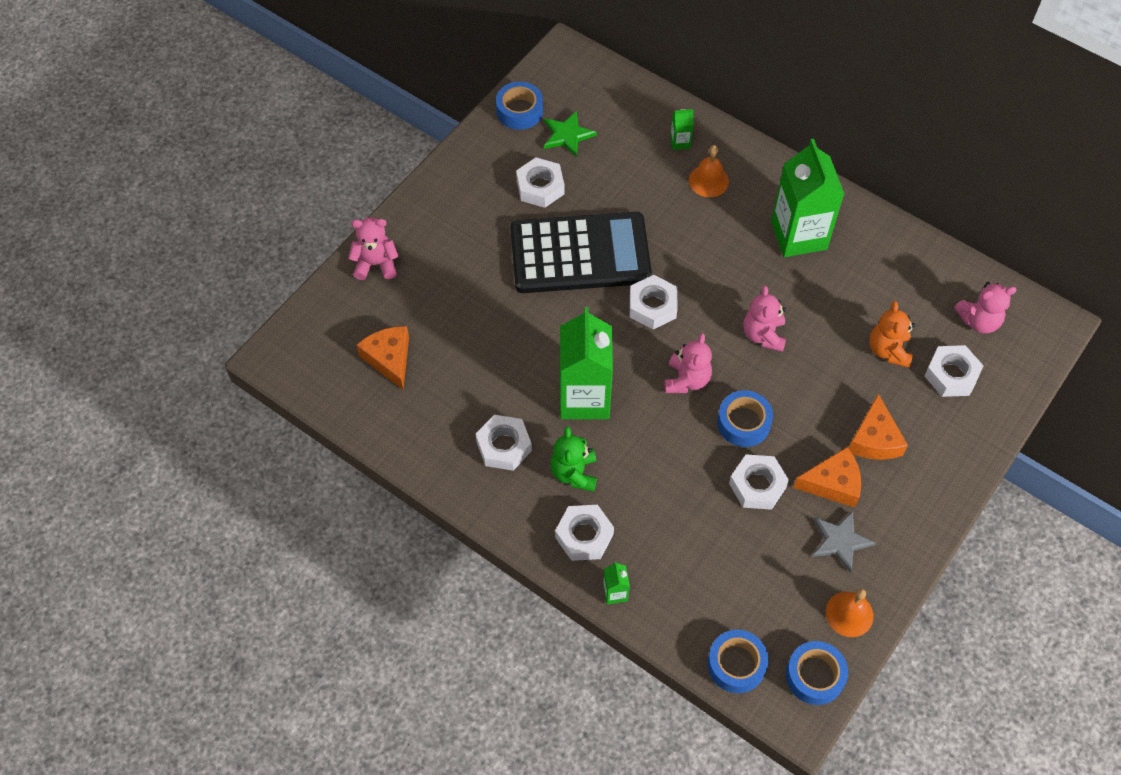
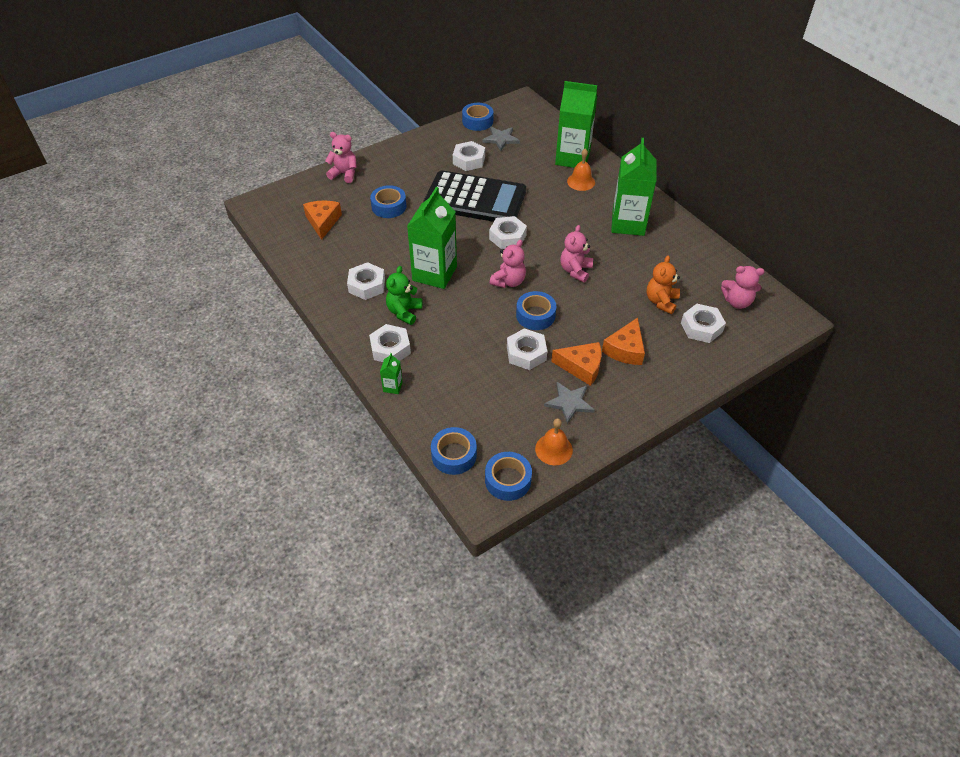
camera: 20 degrees right, 10 degrees down
green star [544,111,597,157] -> grey star [482,127,520,151]
green carton [670,109,694,150] -> green carton [555,81,597,168], size x2.44
none -> blue tape [370,185,406,218]

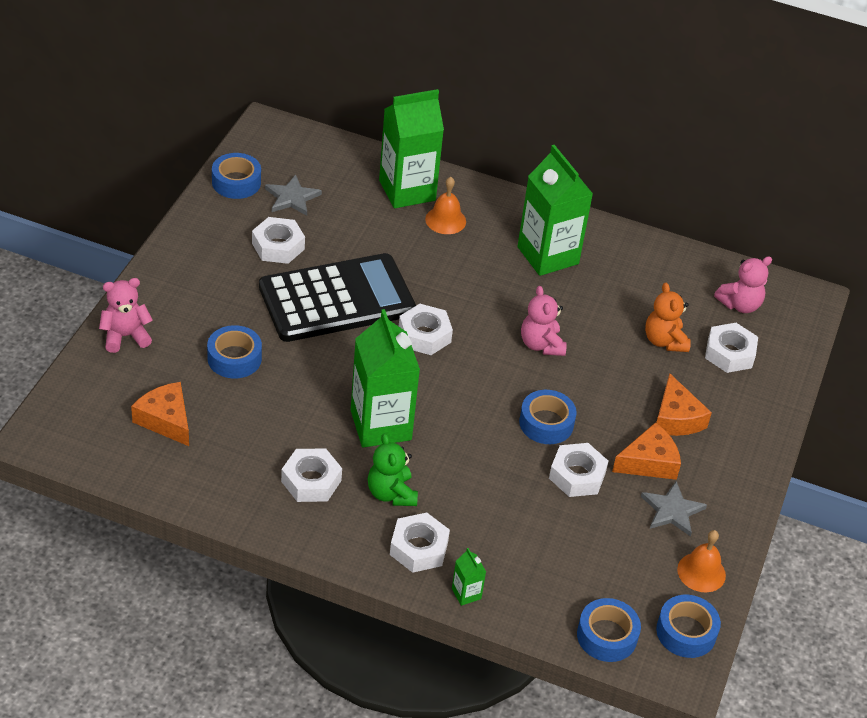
camera: 40 degrees left, 5 degrees down
pink teddy bear [490,240,526,288] -> none

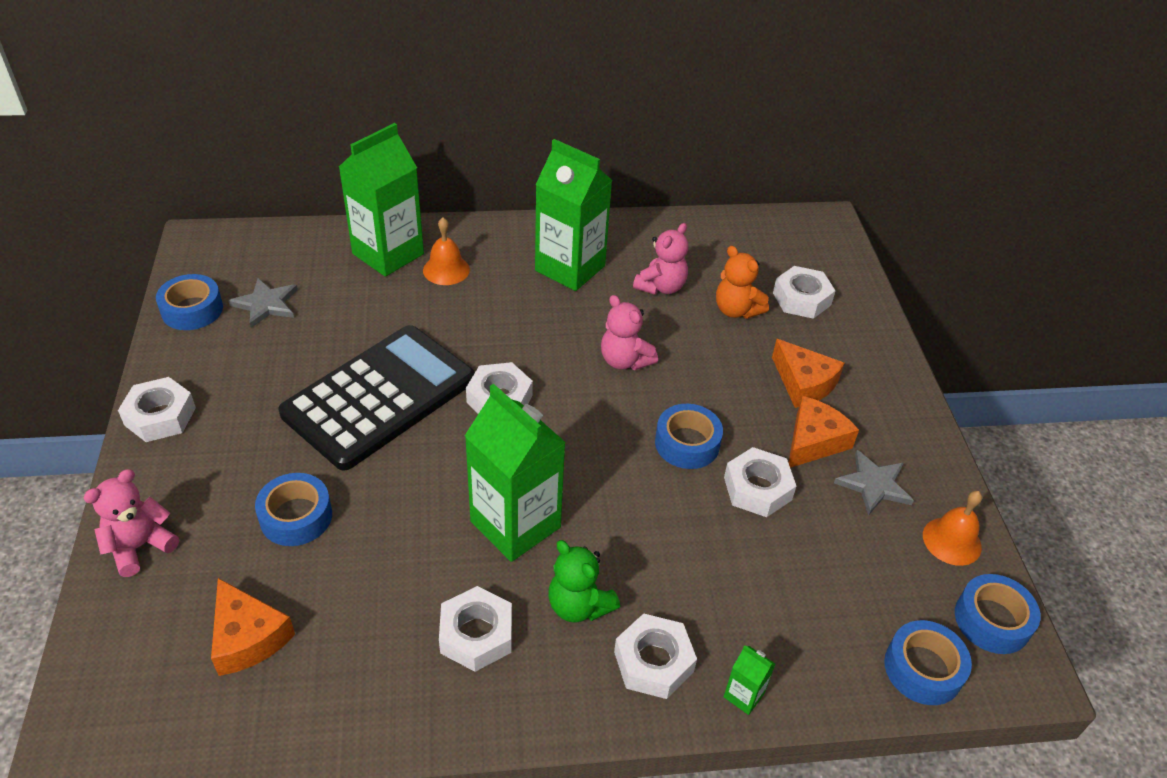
camera: 25 degrees left, 0 degrees up
orange cheese [131,382,189,446] -> orange cheese turned 150 degrees counterclockwise [211,578,295,676]
white nut [252,217,305,264] -> white nut moved to [118,377,196,442]
pink teddy bear [714,256,772,313] -> pink teddy bear moved to [633,223,688,295]

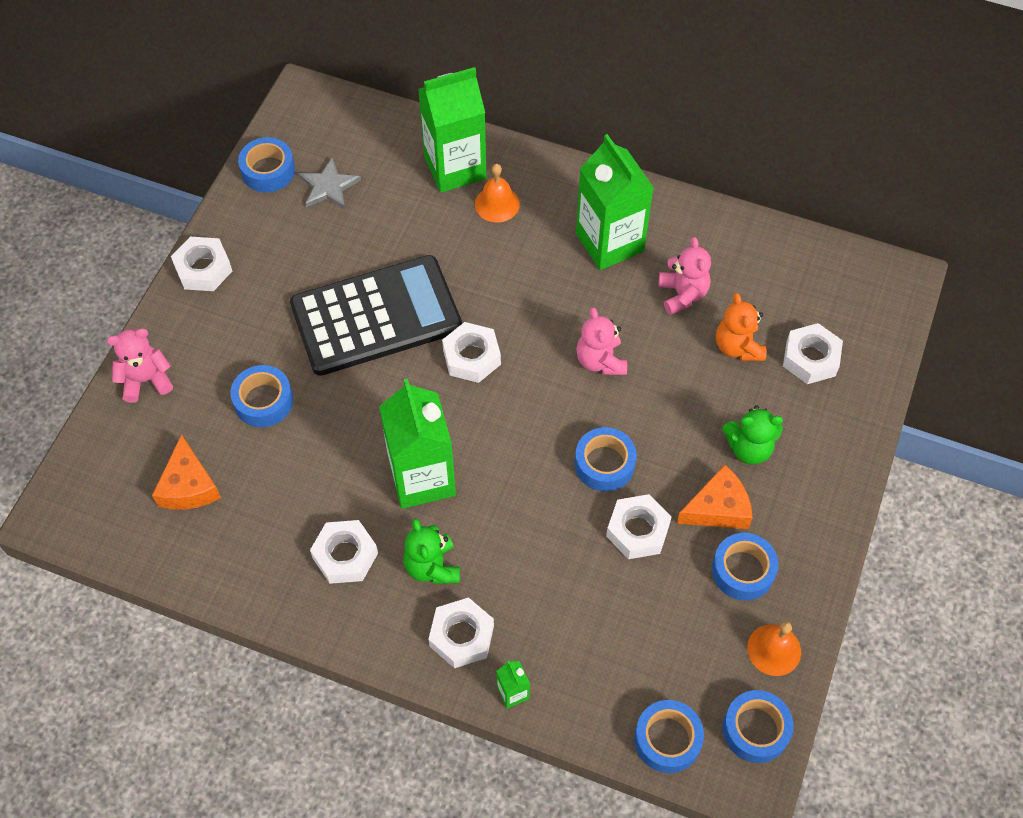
camera: 30 degrees right, 15 degrees up
pink teddy bear [633,223,688,295] -> pink teddy bear turned 75 degrees counterclockwise [658,237,711,315]
orange cheese [772,339,844,408] -> green teddy bear [722,405,783,465]
grey star [834,450,914,516] -> blue tape [712,533,778,600]

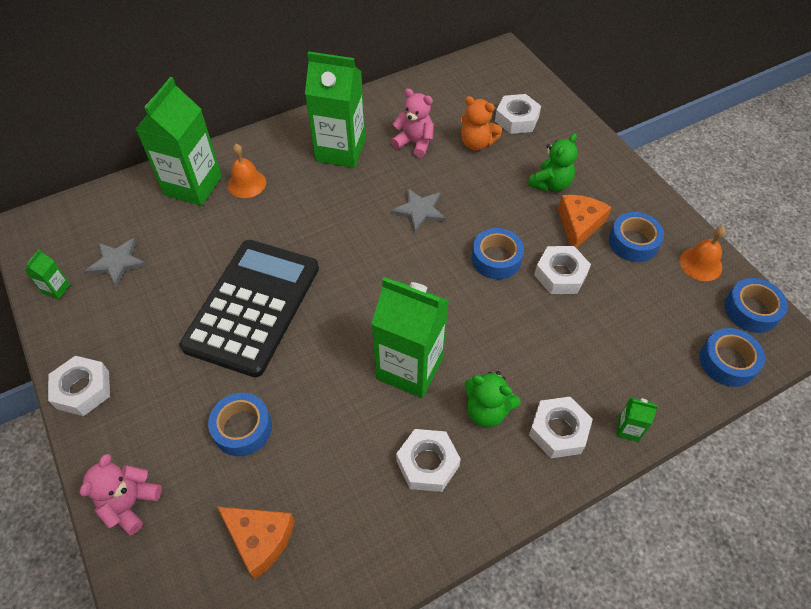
camera: 50 degrees left, 5 degrees down
blue tape [238,137,295,192] -> green carton [25,249,70,299]
white nut [442,322,501,383] -> none
pink teddy bear [576,307,627,375] -> grey star [391,188,446,233]

